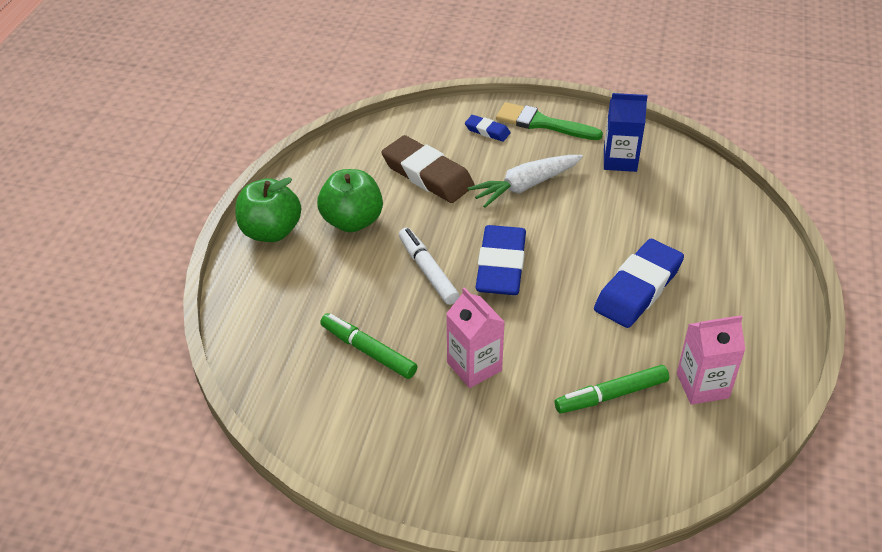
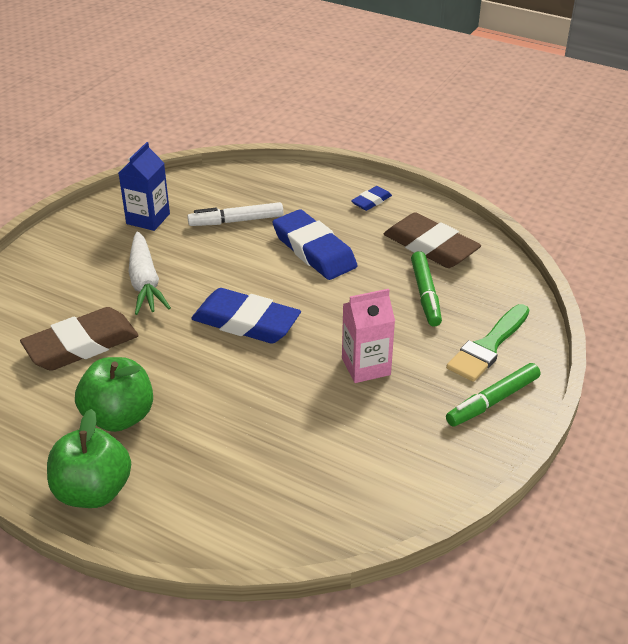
camera: 75 degrees left, 5 degrees down
green marker [320,313,417,379] -> green marker moved to [446,363,540,427]
white marker [399,228,459,305] -> white marker moved to [187,202,283,226]
blue eraser [465,115,511,142] -> blue eraser moved to [351,186,392,211]
green brush [496,102,603,140] -> green brush moved to [446,304,529,382]
pink carton [677,315,746,405] -> brown eraser [384,212,481,268]

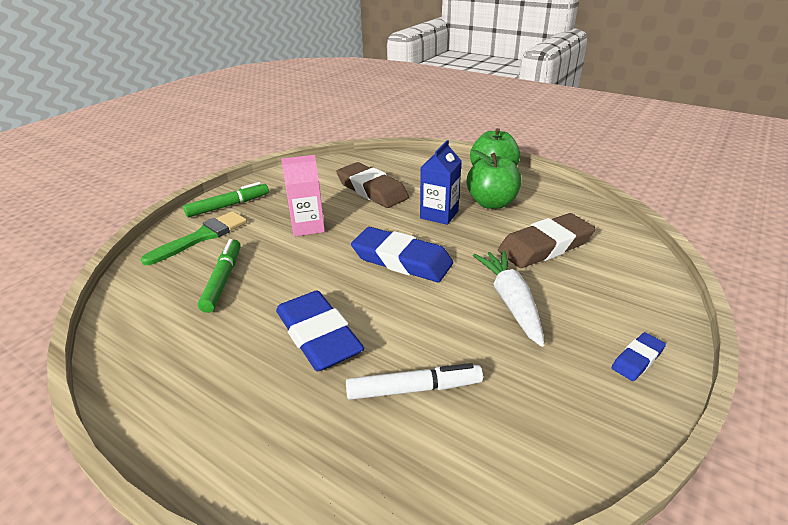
camera: 175 degrees left, 5 degrees down
blue carton [119,142,170,231] -> blue carton moved to [420,140,462,225]
blue eraser [351,186,392,211] -> blue eraser moved to [612,332,666,381]
brown eraser [384,212,481,268] -> brown eraser moved to [336,162,409,208]

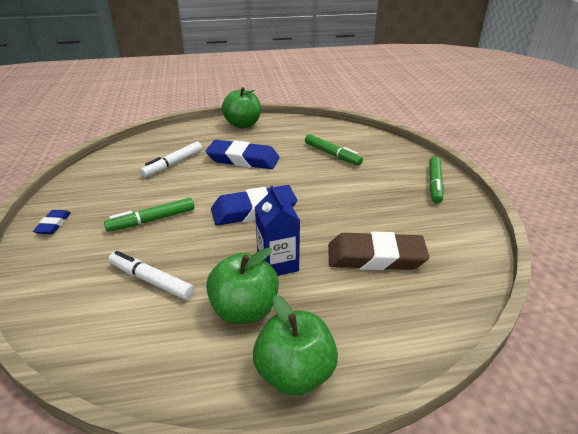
camera: 135 degrees right, 0 degrees up
green brush [141,211,247,265] -> none
pink carton [281,155,325,237] -> none
white carrot [473,250,544,347] -> green marker [104,198,194,232]
brown eraser [498,213,595,268] -> white marker [109,251,194,300]
none -> green apple [222,87,261,128]

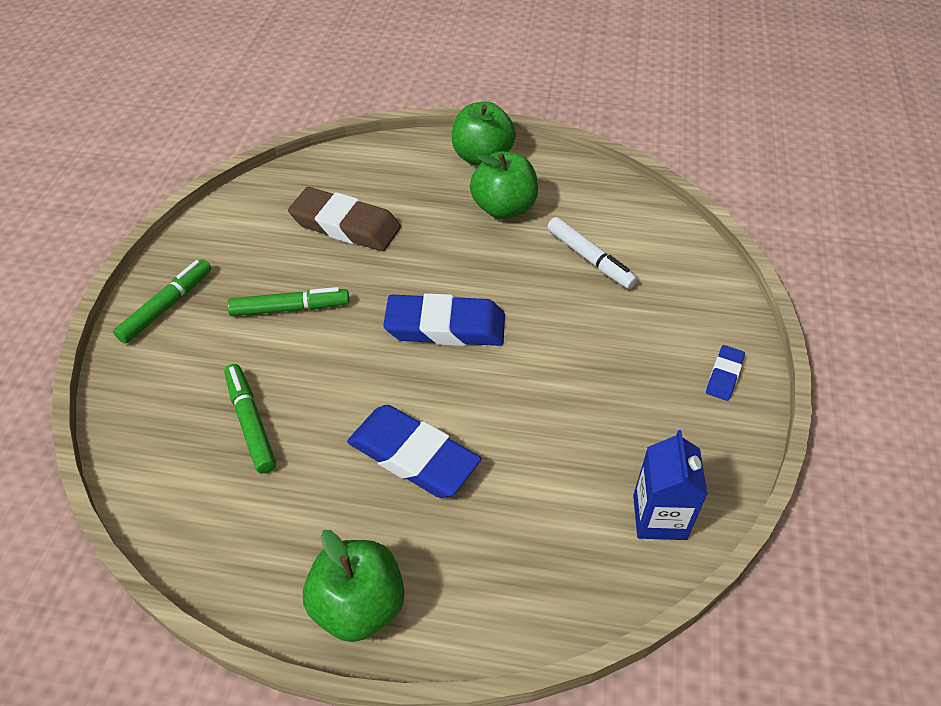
camera: 160 degrees left, 15 degrees up
green marker [104,198,194,232] -> green marker moved to [227,287,349,316]
white marker [140,142,202,177] -> none
blue carton [255,186,300,276] -> blue carton moved to [633,430,707,540]

